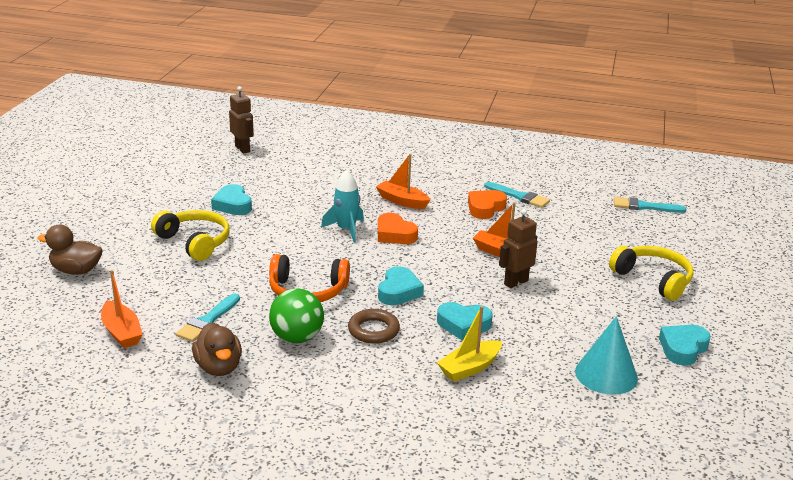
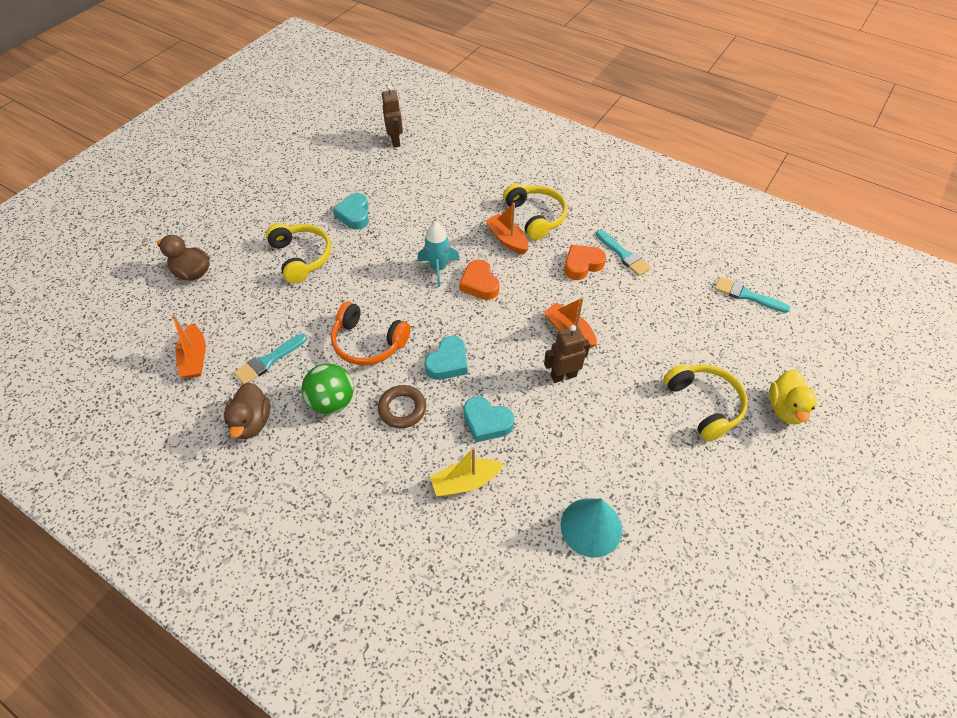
camera: 20 degrees right, 25 degrees up
turquoise heart [659,325,711,366] -> none
none -> yellow headphones [503,183,567,240]
none -> yellow duck [769,369,817,424]

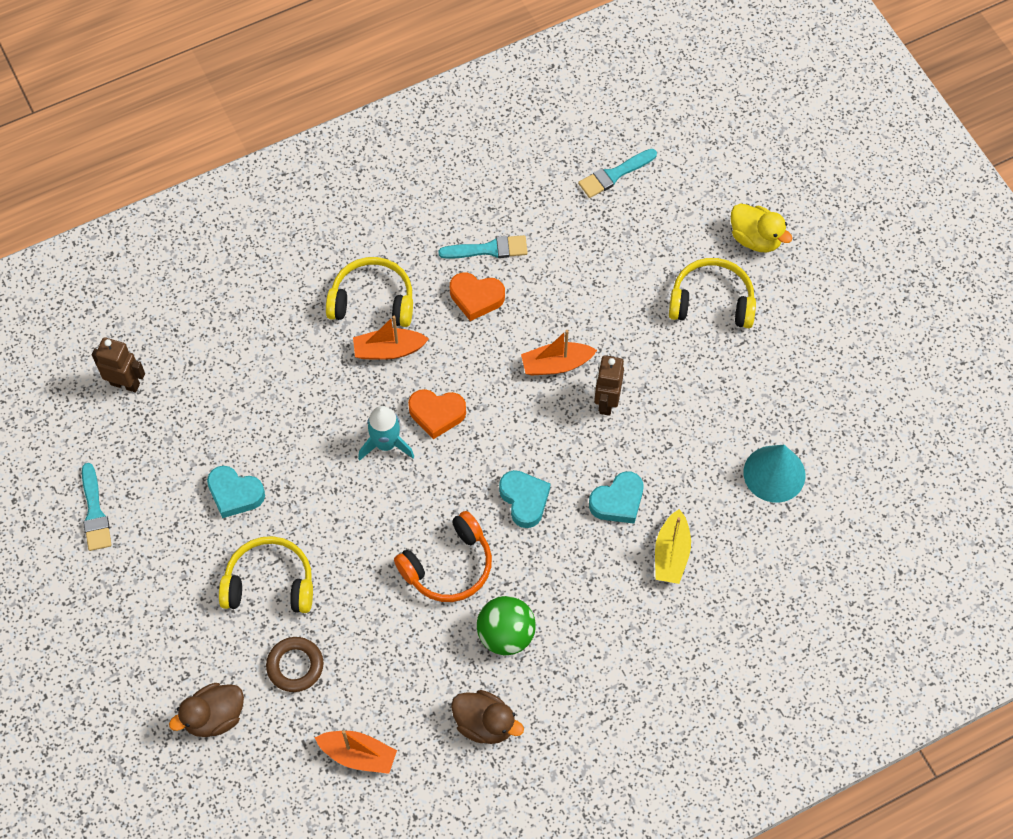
camera: 60 degrees left, 10 degrees up
turquoise brush [234,333,307,384] -> turquoise brush moved to [82,463,112,551]
brown ring [378,385,426,428] -> brown ring moved to [266,637,323,692]
orange heart [564,245,606,280] -> orange heart turned 75 degrees counterclockwise [450,272,505,321]

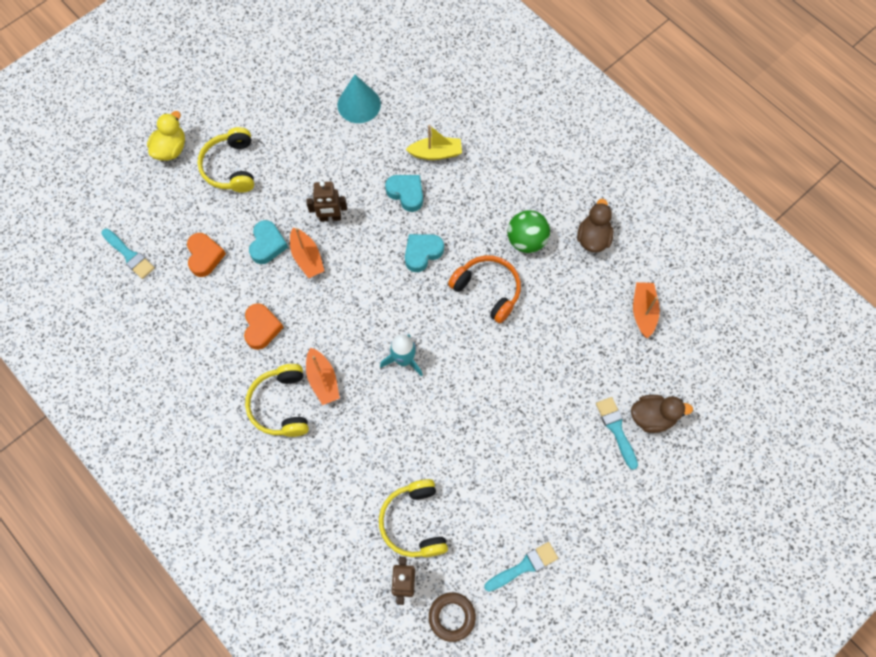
camera: 105 degrees left, 5 degrees up
brown duck [169,683,244,737] -> brown duck turned 45 degrees counterclockwise [631,395,693,433]
turquoise heart [207,466,265,518] -> turquoise heart moved to [249,220,288,264]
yellow headphones [219,536,313,613] -> yellow headphones moved to [379,479,448,557]
brown ring [266,637,323,692] -> brown ring moved to [429,592,476,642]
orange heart [408,389,466,439] -> orange heart moved to [187,233,226,277]
turquoise brush [438,235,528,259] -> turquoise brush moved to [596,397,638,470]

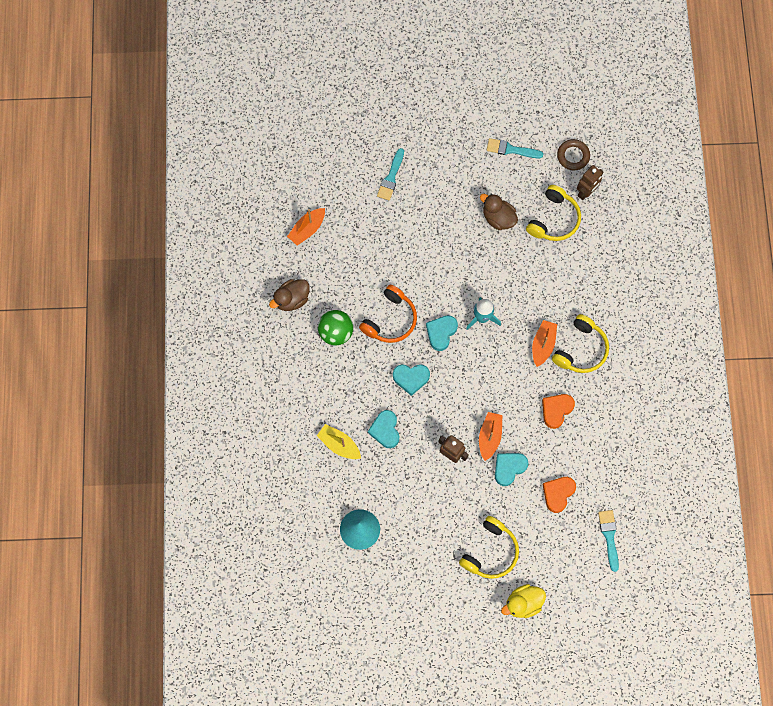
camera: 140 degrees left, 5 degrees up
orange headphones [448,255,521,323] -> orange headphones turned 135 degrees counterclockwise [359,285,417,343]
brown duck [631,395,693,433] -> brown duck moved to [480,194,518,230]
none -> turquoise heart [426,315,458,351]

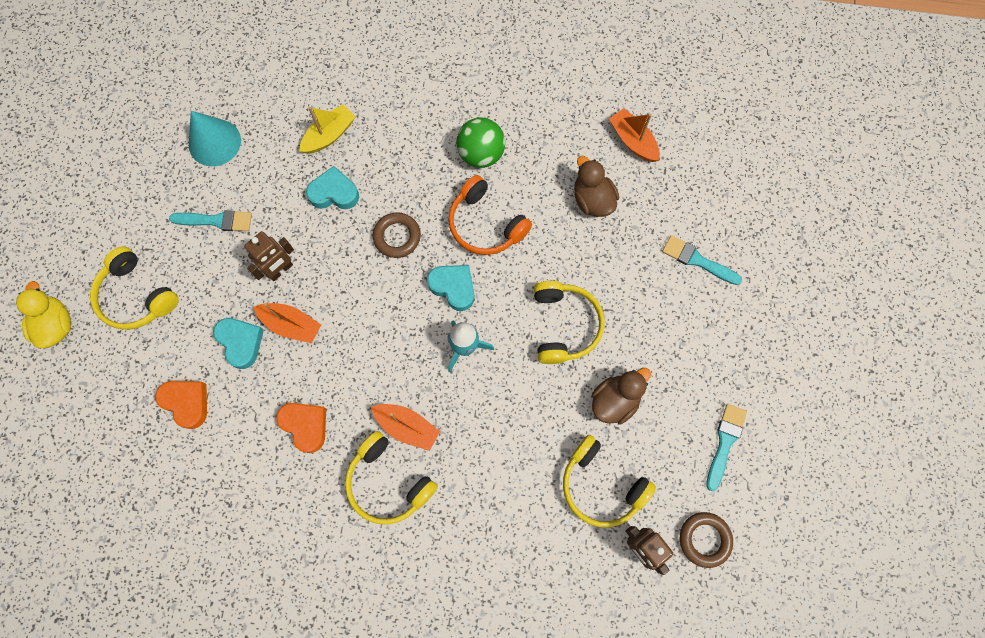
camera: 100 degrees right, 0 degrees up
brown duck [269,279,310,311] -> brown duck moved to [574,156,619,217]
turquoise heart [393,364,430,396] -> brown ring [373,212,421,258]
turquoise brush [598,510,619,572] -> turquoise brush moved to [169,210,252,231]
none -> yellow headphones [534,281,605,364]

